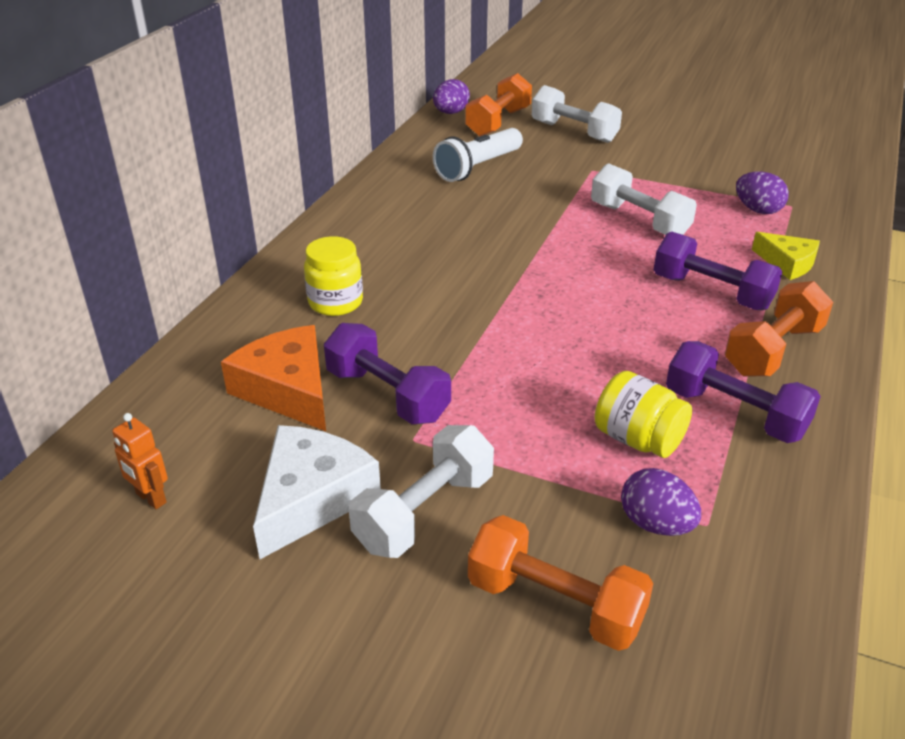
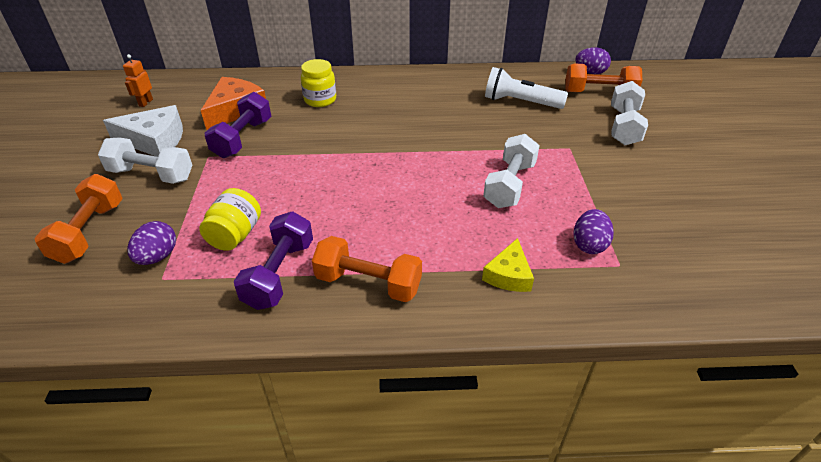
camera: 65 degrees right, 5 degrees up
purple dumbbell [653,232,782,310] -> none

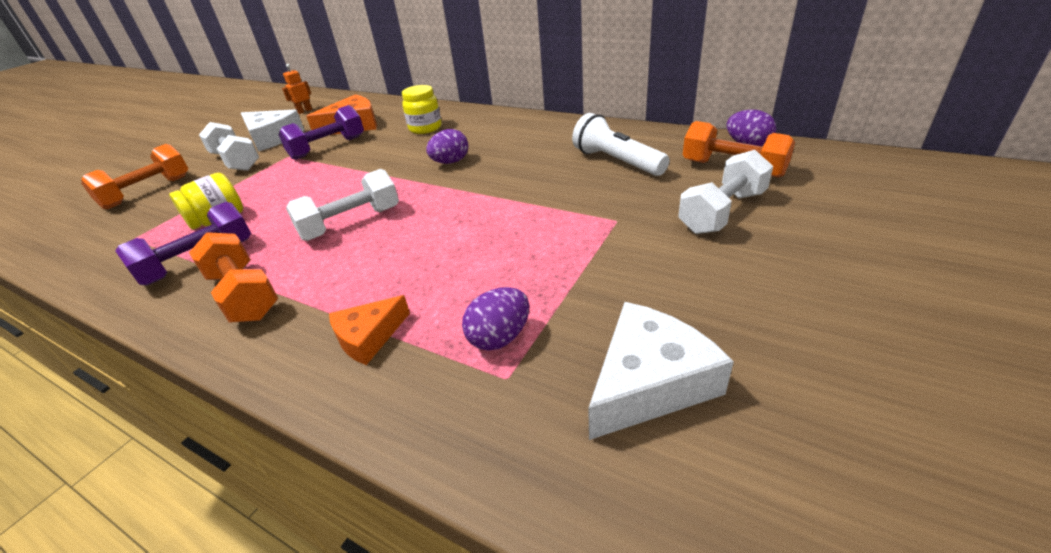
camera: 35 degrees right, 5 degrees down
purple egg [127,221,176,265] -> purple egg moved to [426,129,468,164]
yellow cheese [482,238,534,292] -> orange cheese [329,295,410,365]
white dumbbell [483,134,540,208] -> white dumbbell moved to [286,169,399,241]
none -> white cheese [588,302,734,440]

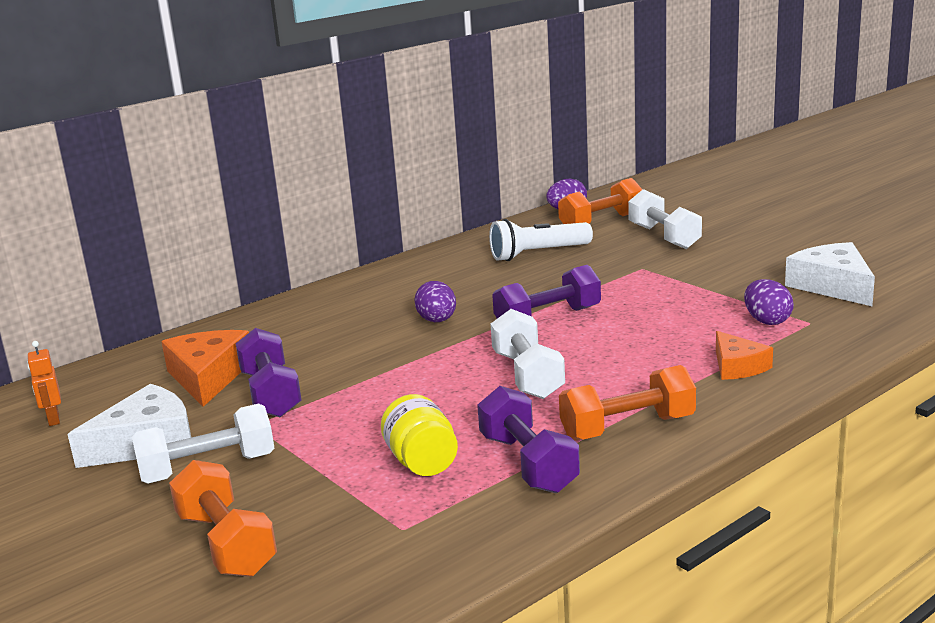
camera: 70 degrees left, 15 degrees down
yellow jar [402,85,442,134] -> none
none -> purple dumbbell [492,265,601,318]

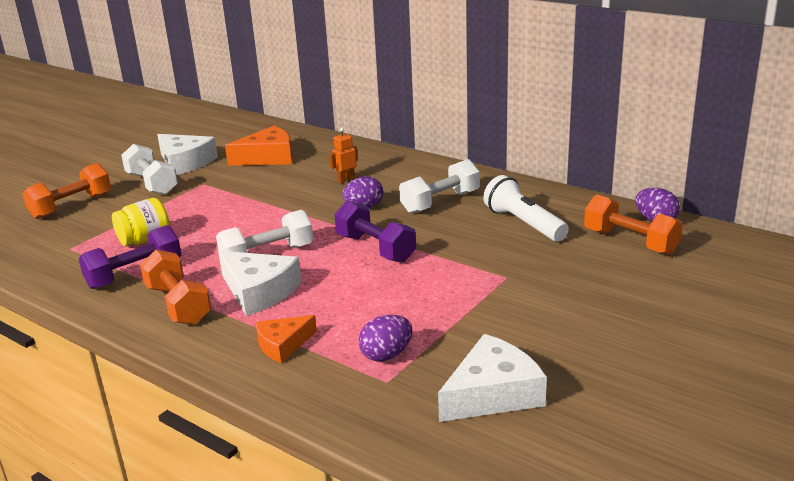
camera: 75 degrees right, 5 degrees up
orange robot [27,341,61,426] -> orange robot moved to [329,127,358,183]
purple dumbbell [235,328,302,417] -> none
white dumbbell [628,189,702,249] -> white dumbbell moved to [399,159,480,214]
none -> white cheese [218,251,301,316]

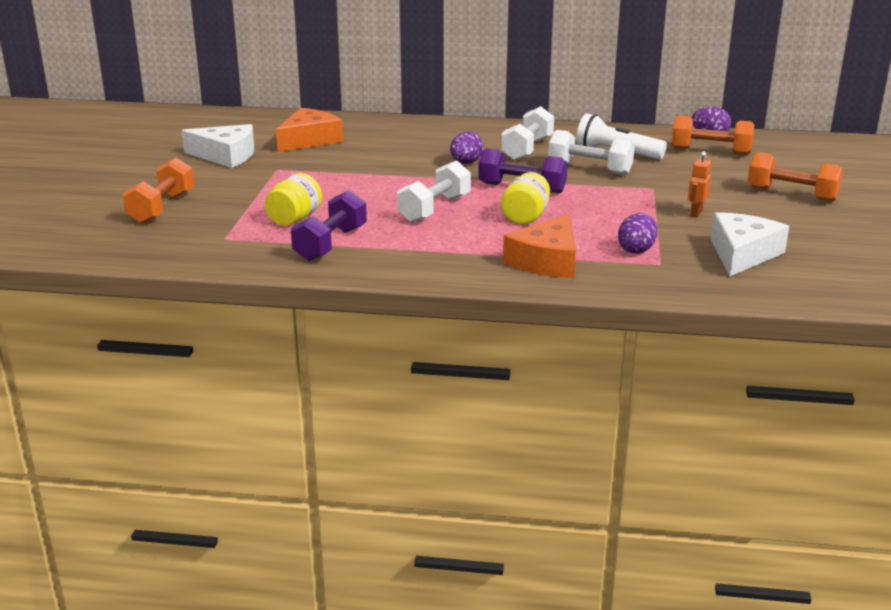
camera: 30 degrees left, 0 degrees up
white dumbbell [121,144,178,195] -> white dumbbell moved to [548,130,635,175]
orange dumbbell [140,249,211,325] -> orange dumbbell moved to [748,152,843,202]
white cheese [218,251,301,316] -> none
orange cheese [255,315,317,363] -> orange cheese [503,214,576,278], size x1.60
orange robot [329,127,358,183] -> orange robot moved to [688,151,711,217]
none -> yellow jar [501,172,550,225]

